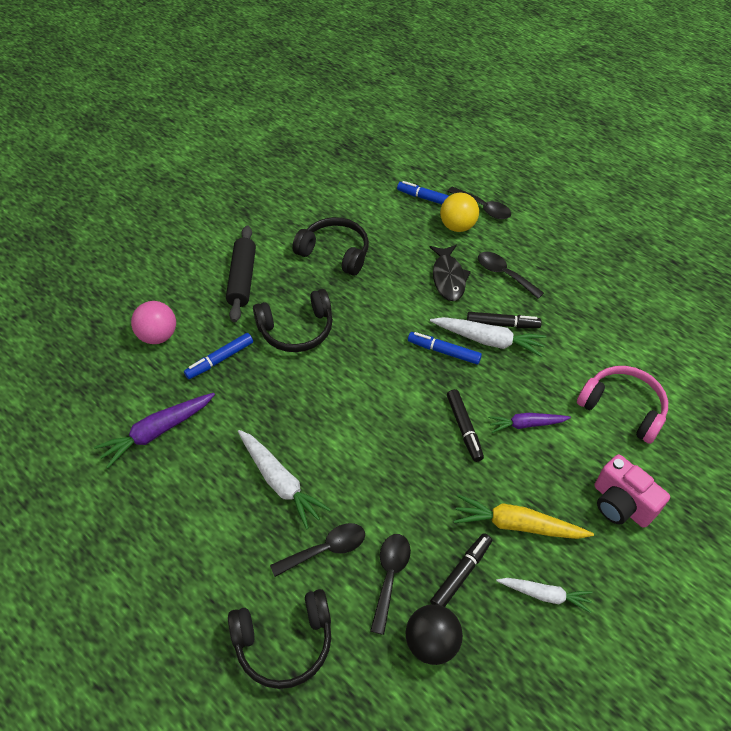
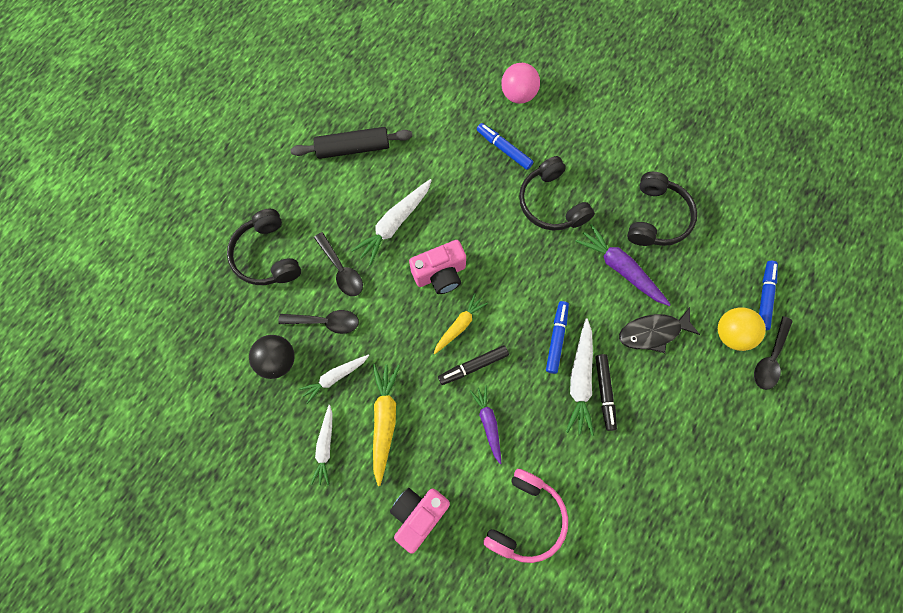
camera: 80 degrees right, 20 degrees up
purple carrot [94,393,215,469] -> purple carrot moved to [575,224,671,306]
black rolling pin [226,225,256,322] -> black rolling pin moved to [290,127,412,159]
black marker [430,533,492,607] -> white carrot [299,355,369,404]
black spoon [478,252,544,299] -> none
none -> pink camera [409,240,466,294]
none -> yellow carrot [434,293,488,354]

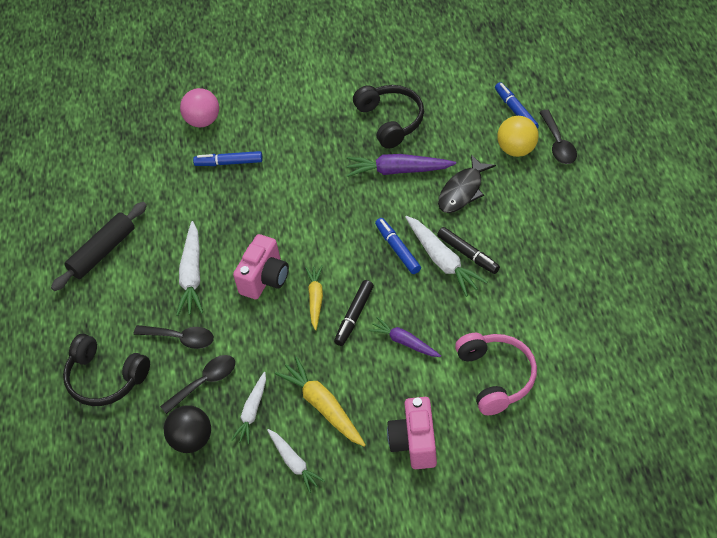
camera: 35 degrees left, 20 degrees down
black headphones [519,156,595,231] -> none

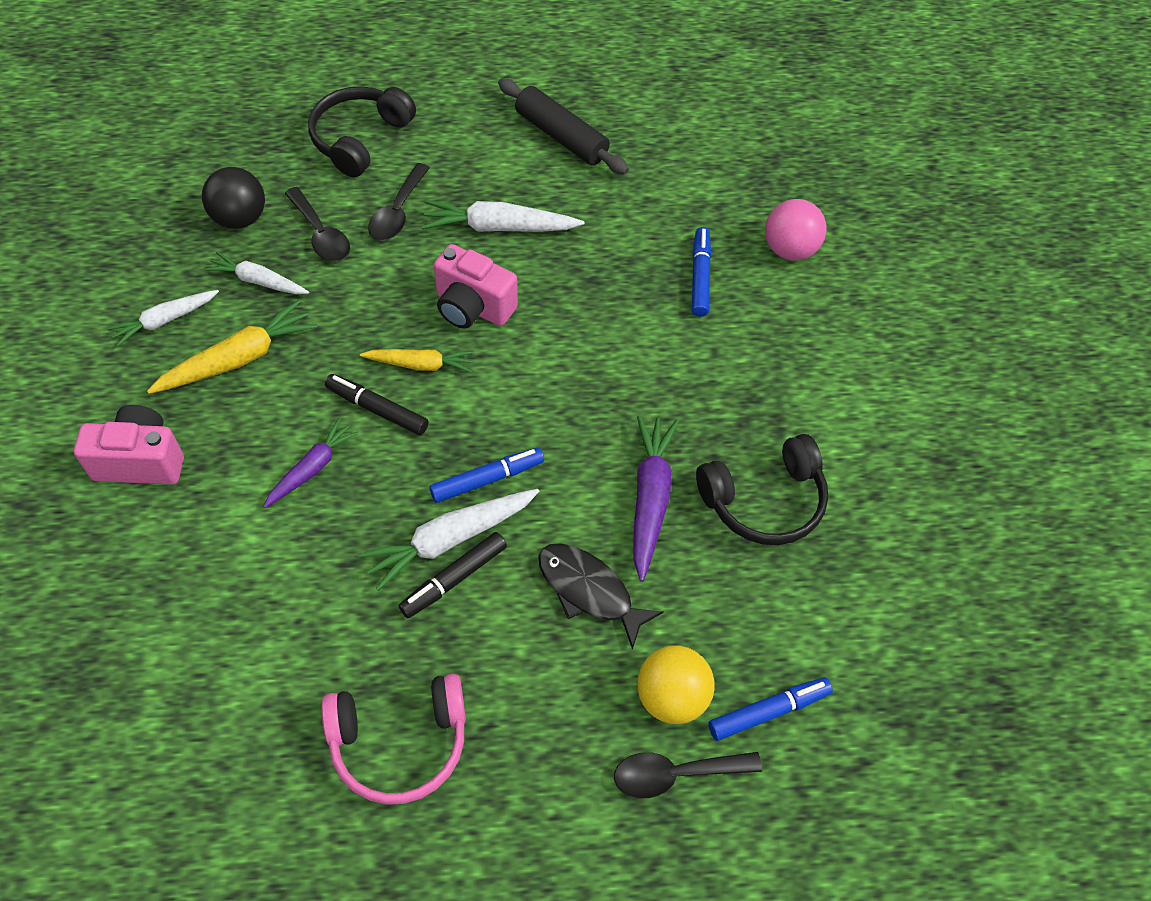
camera: 85 degrees right, 5 degrees up
pink headphones [455,333,537,415] -> pink headphones moved to [321,674,466,805]

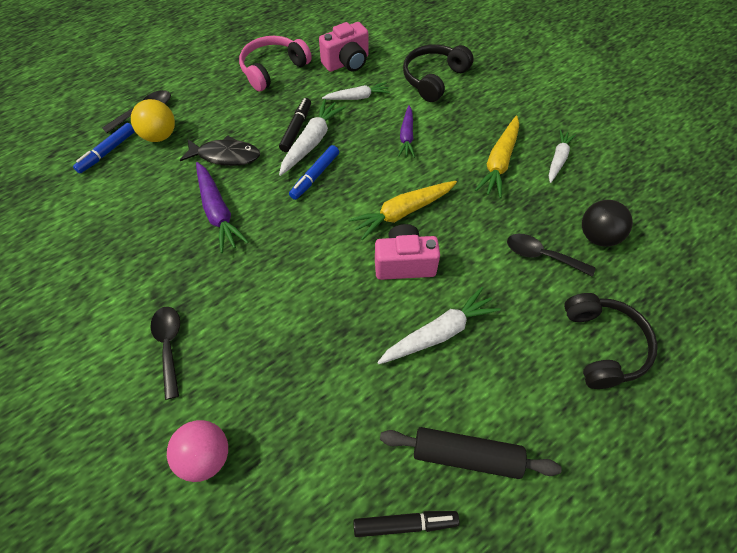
camera: 150 degrees right, 0 degrees up
pink camera [74,405,184,484] -> pink camera moved to [319,22,368,72]
white carrot [205,252,309,294] -> white carrot moved to [322,82,390,100]
black marker [325,374,429,435] -> black marker moved to [353,511,459,537]
yellow carrot [360,349,474,373] -> yellow carrot [348,181,457,240], size x1.53
black spoon [368,163,430,241] -> black spoon moved to [150,307,180,400]
blue marker [692,227,711,317] -> none
black headphones [696,434,828,545] -> black headphones moved to [403,45,474,102]

